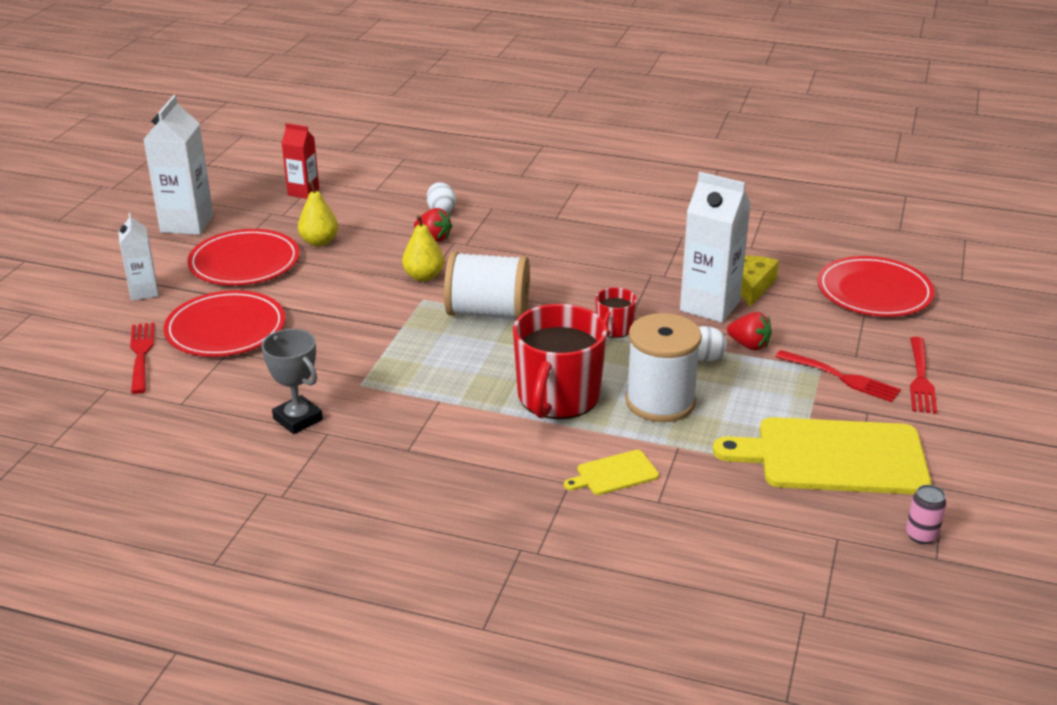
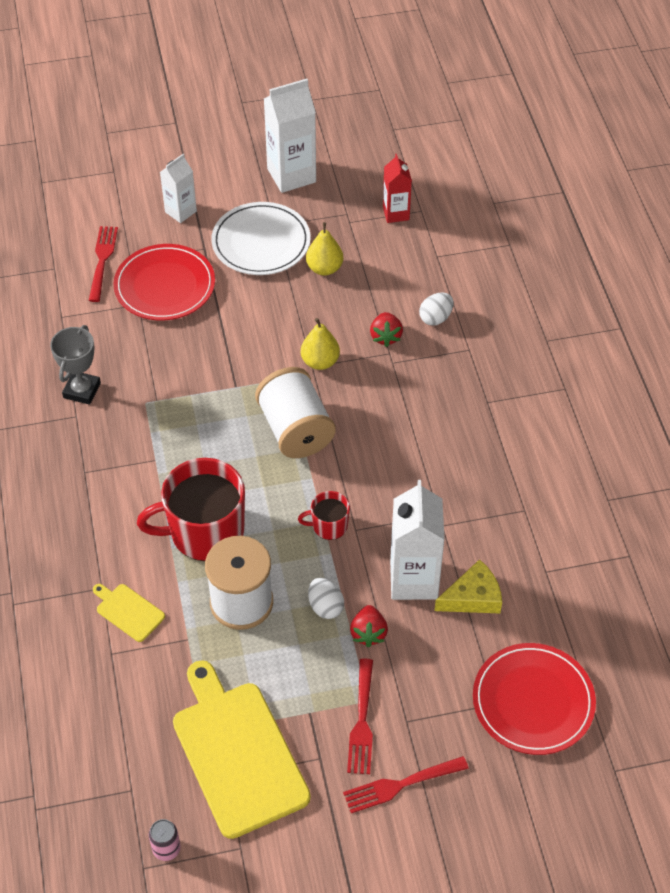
camera: 60 degrees right, 20 degrees up
red fork [130,322,155,394] -> red fork turned 45 degrees counterclockwise [89,226,118,302]
red plate [187,229,299,285] -> white plate [211,202,311,275]

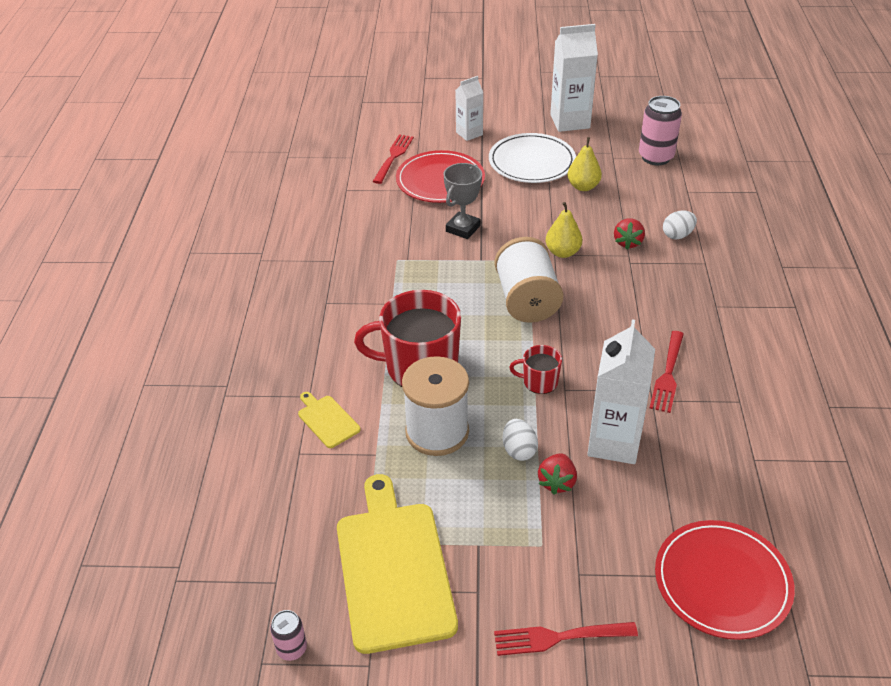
camera: 15 degrees right, 10 degrees down
grey trophy [50,325,101,405] -> grey trophy moved to [444,163,482,239]
red fork [347,658,373,774] -> red fork moved to [650,331,684,413]
red carton [383,154,412,223] -> pink can [639,96,682,166]
yellow cheese [435,559,502,613] -> none

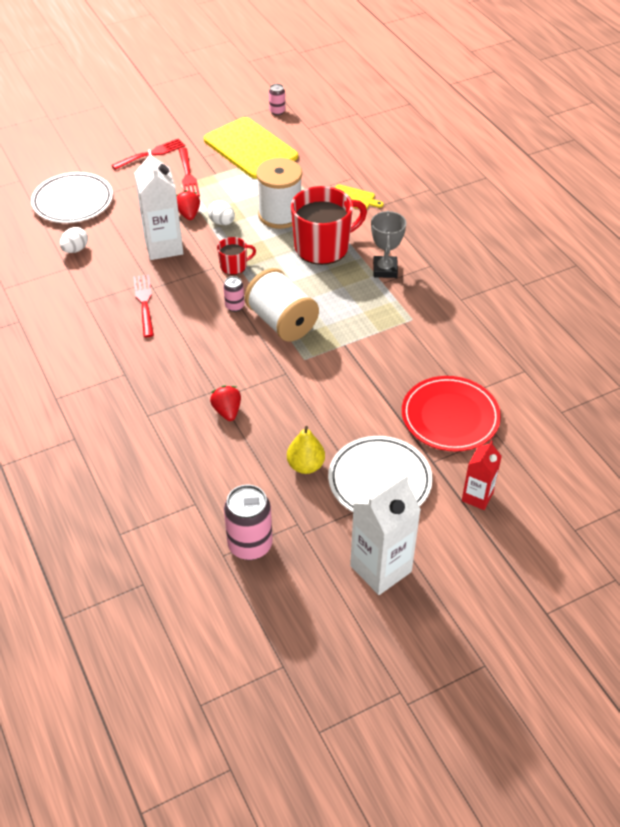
camera: 150 degrees right, 5 degrees up
red fork [373,134,414,184] -> red fork moved to [178,148,200,196]
grey trophy [444,163,482,239] -> grey trophy moved to [371,211,406,278]
white carton [456,76,483,141] -> red carton [462,440,502,510]
yellow pear [546,202,582,258] -> none
red plate [655,520,795,640] -> white plate [31,172,113,223]
white egg [663,210,697,240] -> white egg moved to [60,227,88,253]
none -> pink can [223,276,245,312]

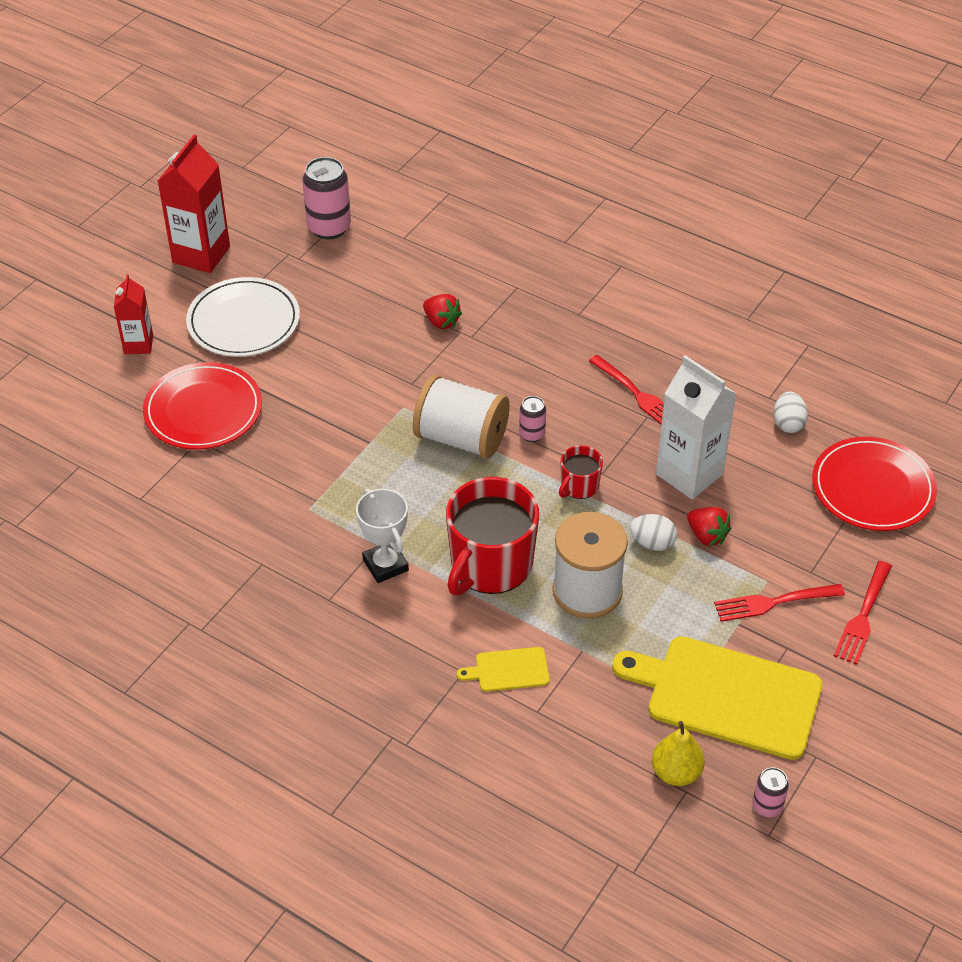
camera: 150 degrees right, 0 degrees up
white plate [31,172,113,223] -> red plate [812,437,937,531]
red fork [178,148,200,196] -> red fork turned 60 degrees counterclockwise [714,584,845,622]
yellow pear [287,426,325,474] -> yellow pear moved to [652,721,705,786]
white carton [350,474,421,595] -> red carton [158,135,230,273]
grey trophy [371,211,406,278] -> white trophy [356,489,409,583]

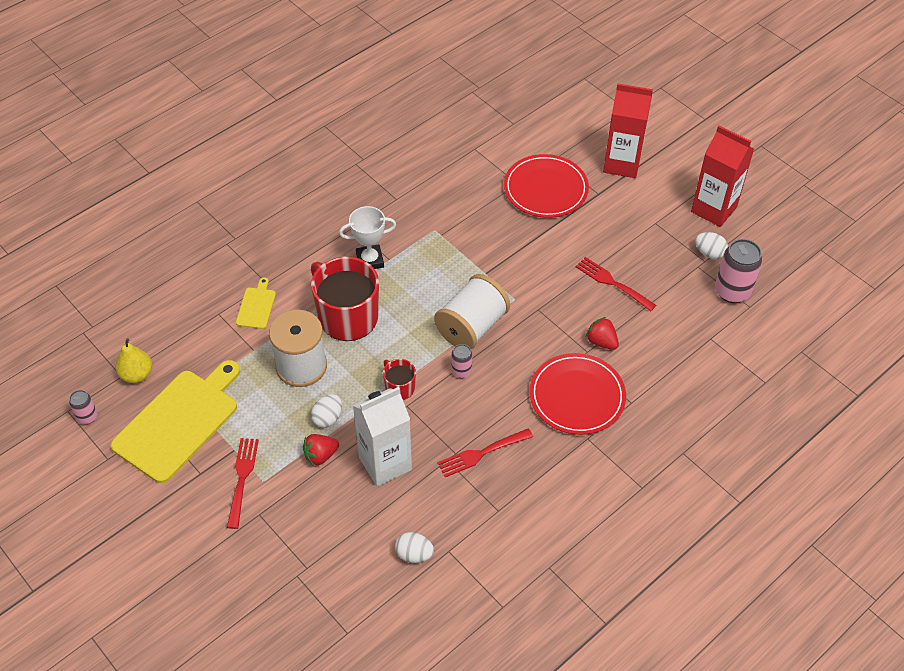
camera: 105 degrees right, 5 degrees up
red carton [114,274,153,354] -> red carton [603,84,653,178], size x1.70
white plate [186,277,300,357] -> none
red strawberry [423,294,462,329] -> red strawberry turned 75 degrees clockwise [586,317,619,350]
red plate [812,437,937,531] -> red plate moved to [530,353,626,435]
red fork [834,561,892,665] -> red fork moved to [576,257,656,311]
none -> white egg [695,232,728,259]

